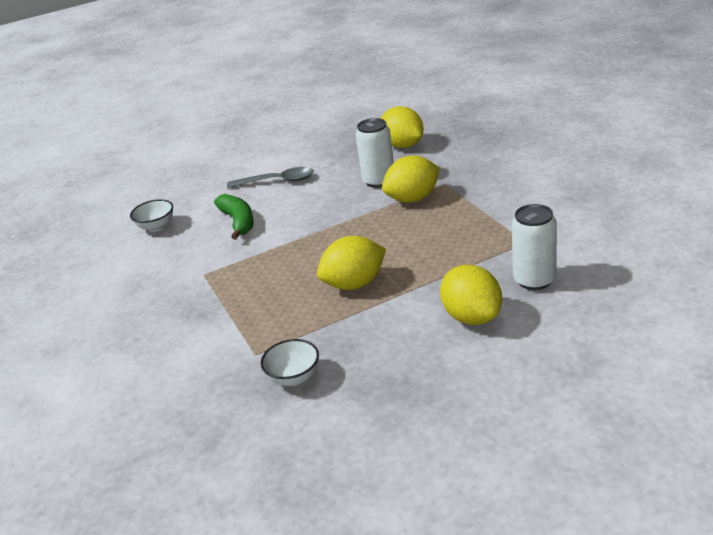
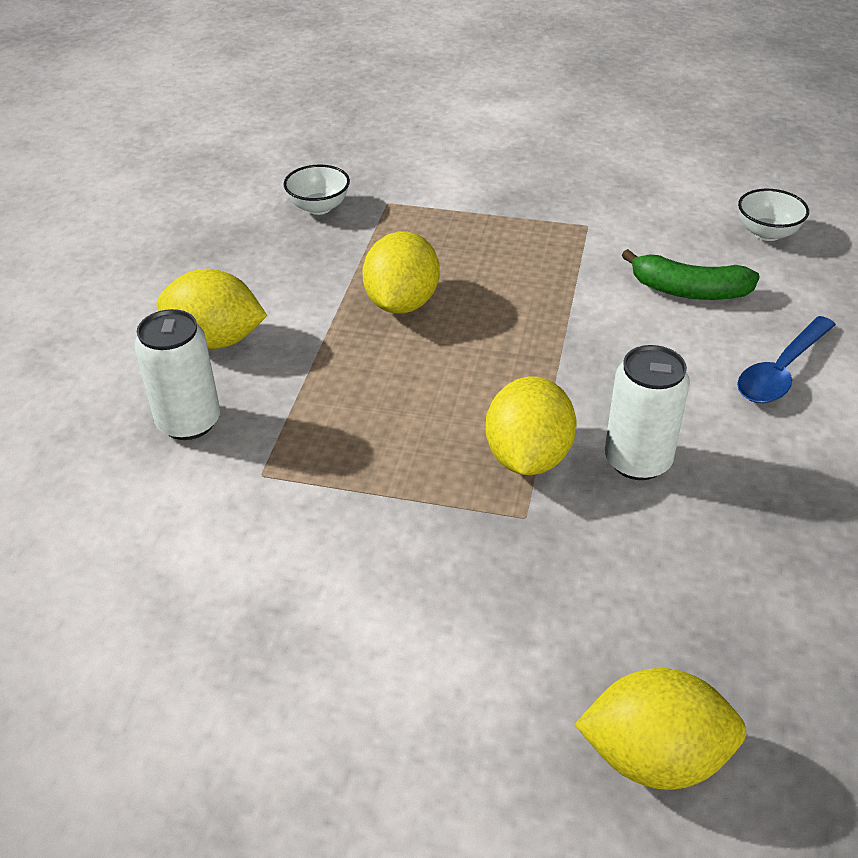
camera: 125 degrees right, 10 degrees up
grey spoon [227,167,314,188] -> blue spoon [737,316,836,403]
yellow lemon [381,106,424,148] -> yellow lemon moved to [574,668,746,790]

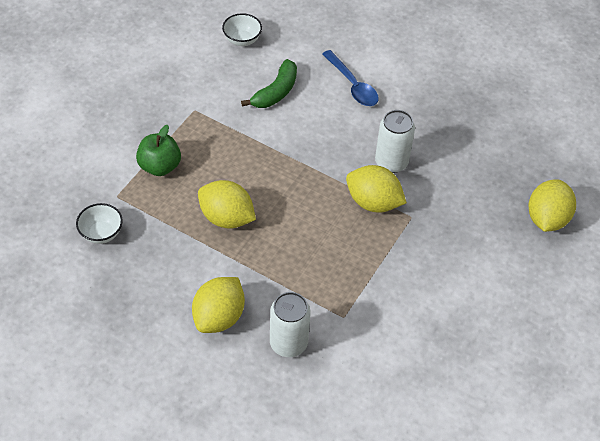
camera: 75 degrees left, 10 degrees up
none -> green apple [136,125,181,176]

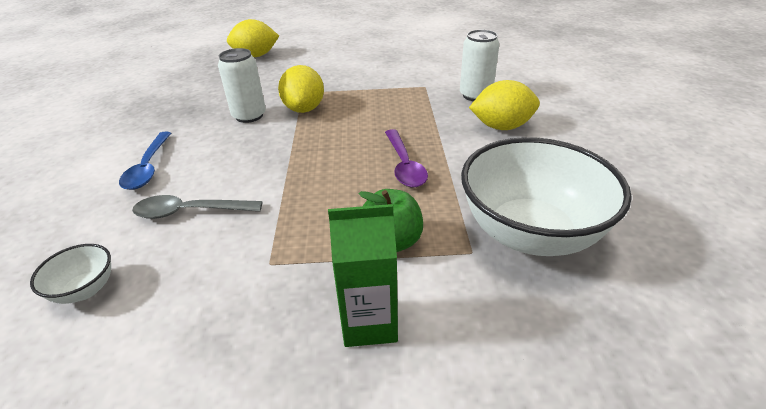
camera: 120 degrees left, 15 degrees down
white bowl [76,203,123,244] -> white bowl [461,137,632,256], size x2.35
yellow lemon [198,180,256,229] -> purple spoon [385,129,428,187]
green banana [241,59,297,108] -> grey spoon [132,195,262,219]
blue spoon [322,50,379,106] -> blue spoon turned 150 degrees clockwise [119,131,171,190]
none -> green carton [328,204,398,347]

